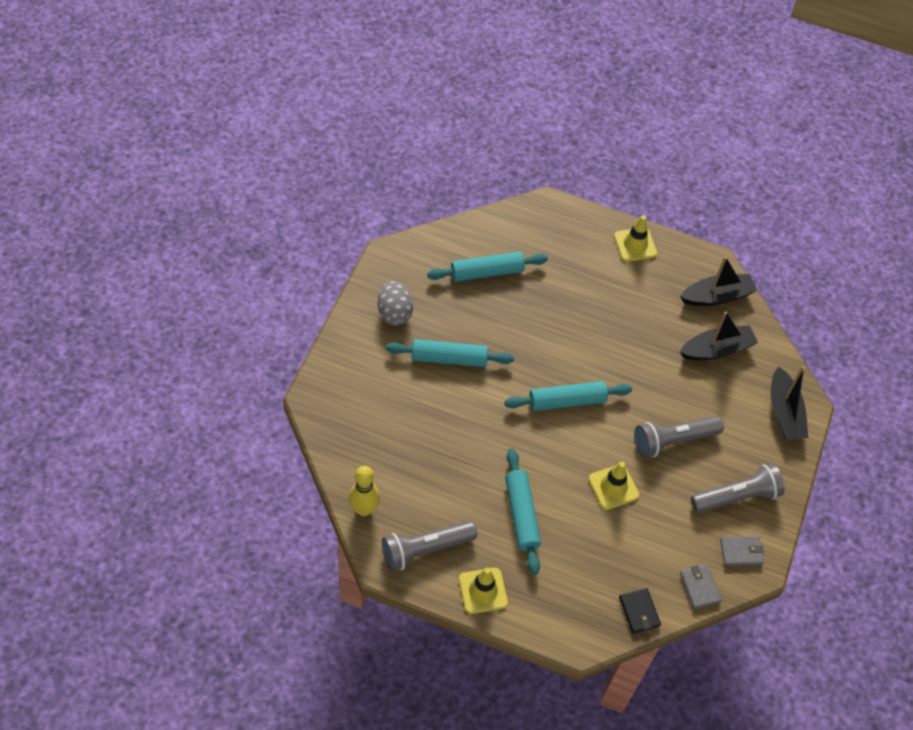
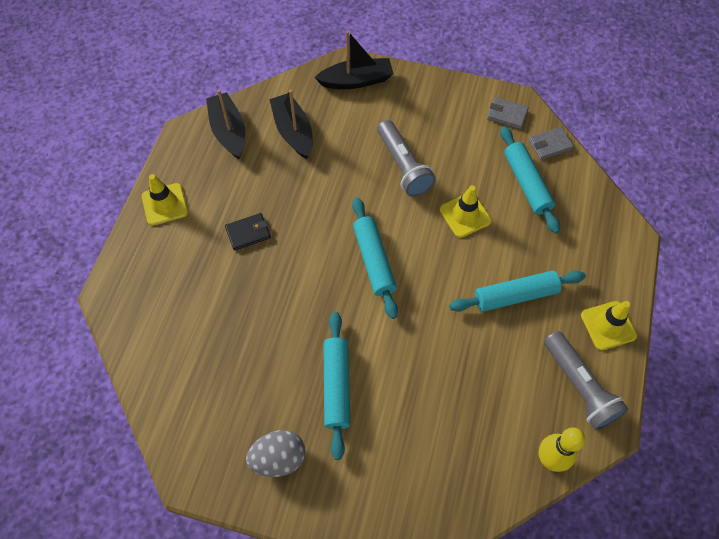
camera: 90 degrees left, 5 degrees up
turquoise rolling pin [427,252,548,282] -> turquoise rolling pin moved to [500,126,560,234]
black wallet [619,588,661,634] -> black wallet moved to [225,213,271,250]
grey flashlight [691,463,785,513] -> none
grey wallet [720,536,764,566] -> grey wallet turned 60 degrees counterclockwise [487,97,529,129]

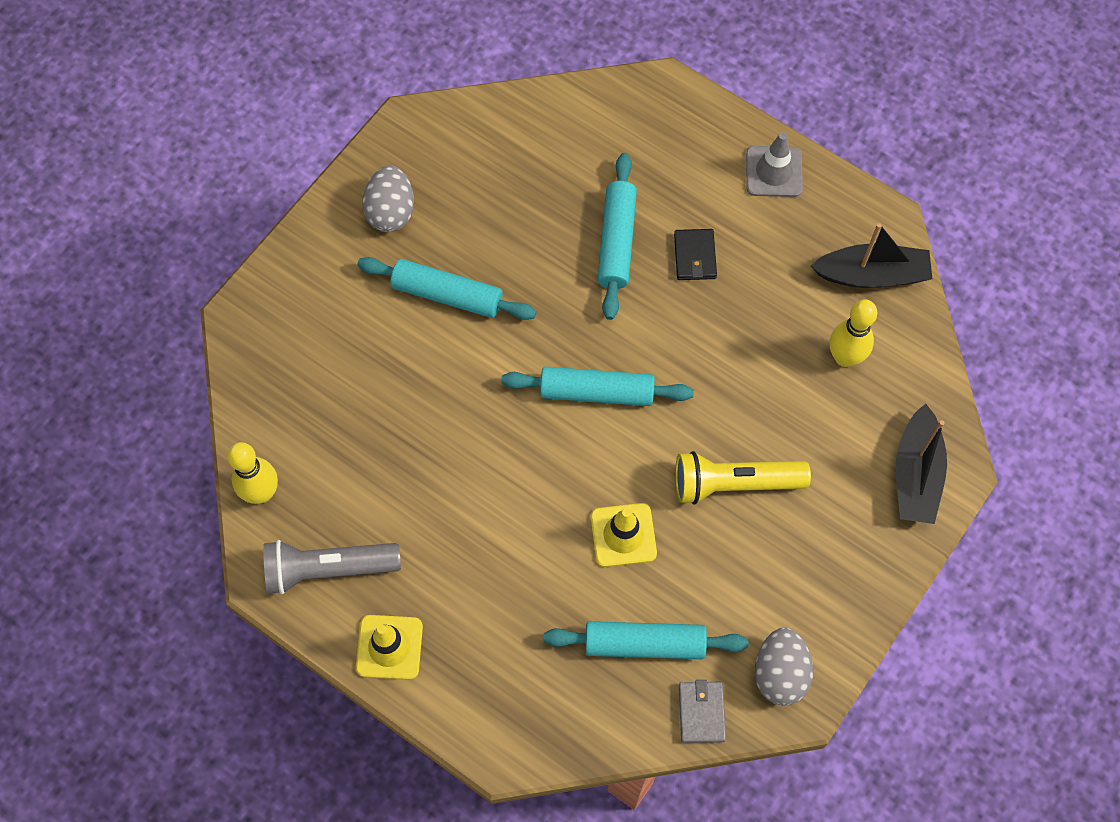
camera: 110 degrees right, 5 degrees up
yellow traffic cone [142,174,188,226] -> grey traffic cone [746,132,803,197]
black boat [269,90,313,159] -> yellow bowling pin [830,300,877,367]
grey flashlight [377,120,436,197] -> yellow flashlight [675,451,811,505]
turquoise rolling pin [449,271,586,312] -> turquoise rolling pin moved to [598,153,637,320]
grey wallet [487,97,529,129] -> grey egg [755,628,813,706]

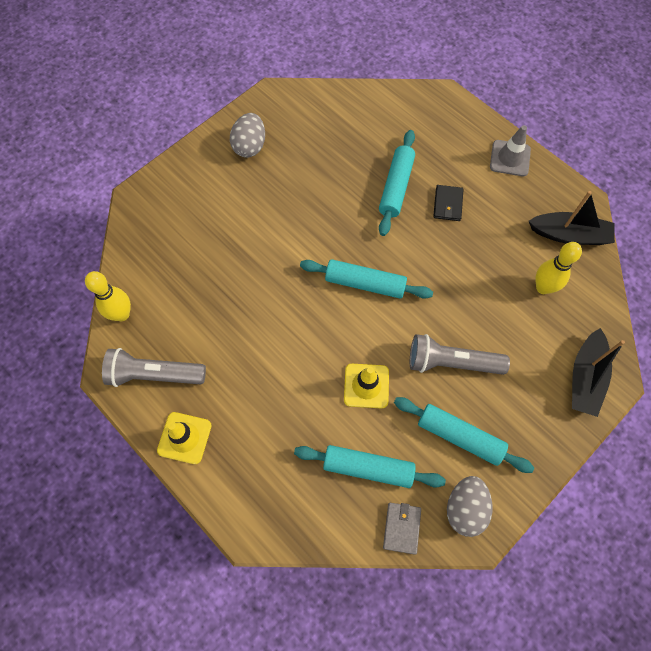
camera: 10 degrees right, 0 degrees up
turquoise rolling pin [358,257,536,320] -> turquoise rolling pin moved to [394,397,534,473]
yellow flashlight [675,451,811,505] -> grey flashlight [410,334,510,375]

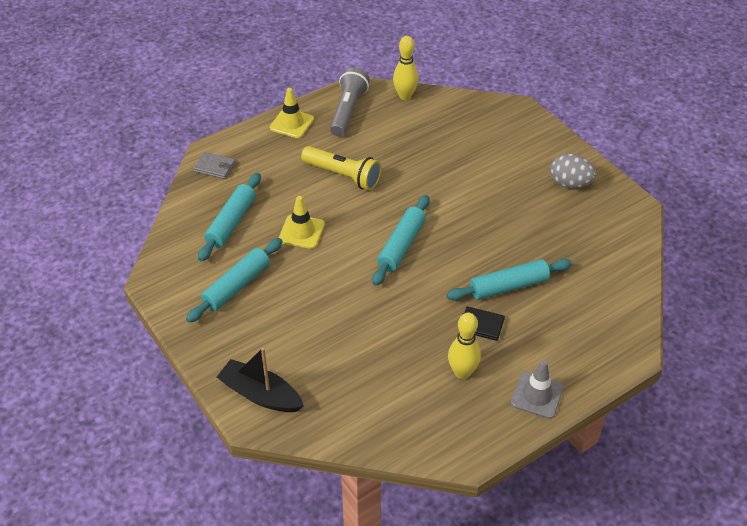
camera: 100 degrees right, 20 degrees down
turquoise rolling pin [379,130,415,236] -> turquoise rolling pin turned 45 degrees counterclockwise [447,259,572,301]
grey wallet [383,503,421,555] -> grey wallet moved to [194,152,236,179]
grey flashlight [410,334,510,375] -> none
grey egg [447,476,493,537] -> none
black boat [529,191,615,245] -> none
yellow bowling pin [535,242,582,294] -> yellow bowling pin moved to [448,313,481,379]
none -> yellow flashlight [301,146,382,190]

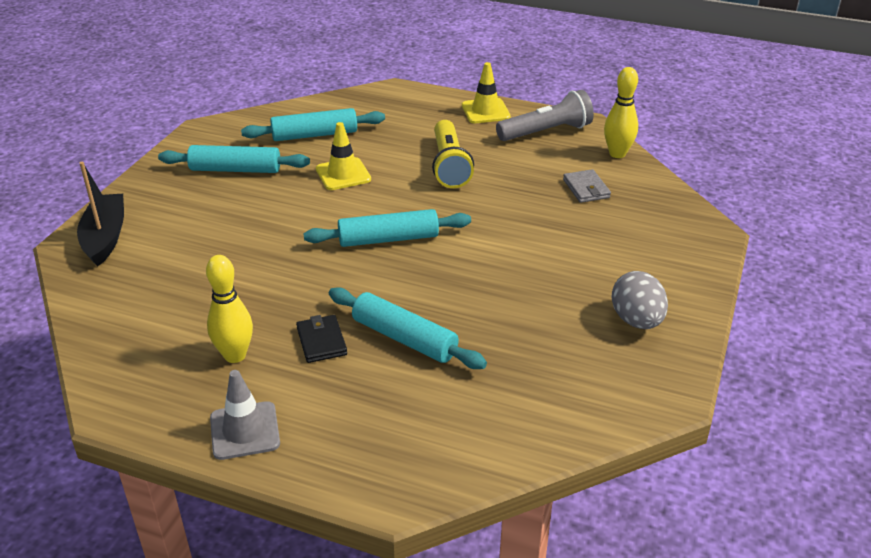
camera: 55 degrees right, 10 degrees down
grey wallet [194,152,236,179] -> grey wallet moved to [563,169,611,203]

